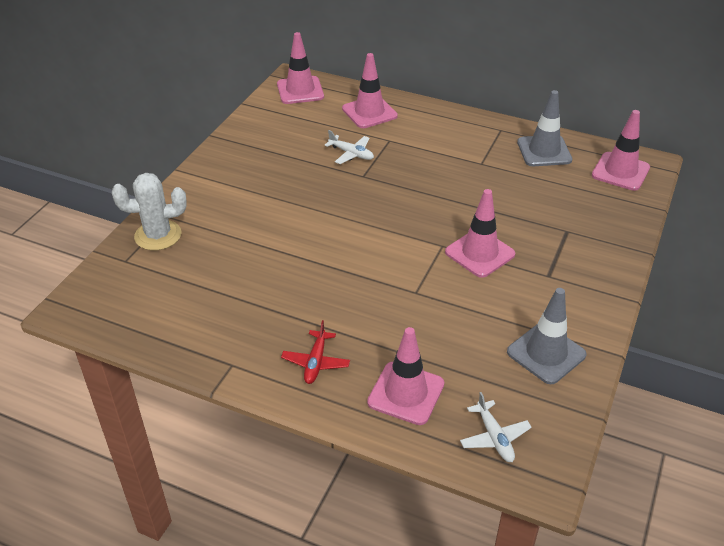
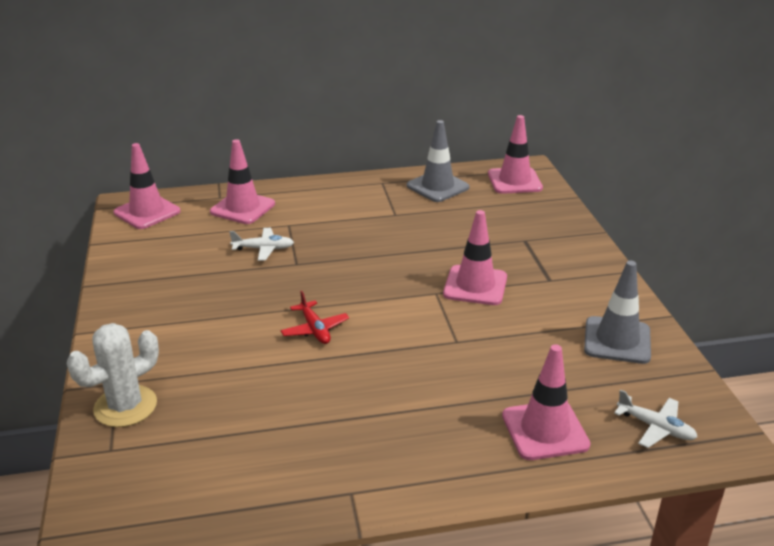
camera: 35 degrees left, 10 degrees down
red plane [281,320,350,384] -> red plane moved to [281,291,349,344]

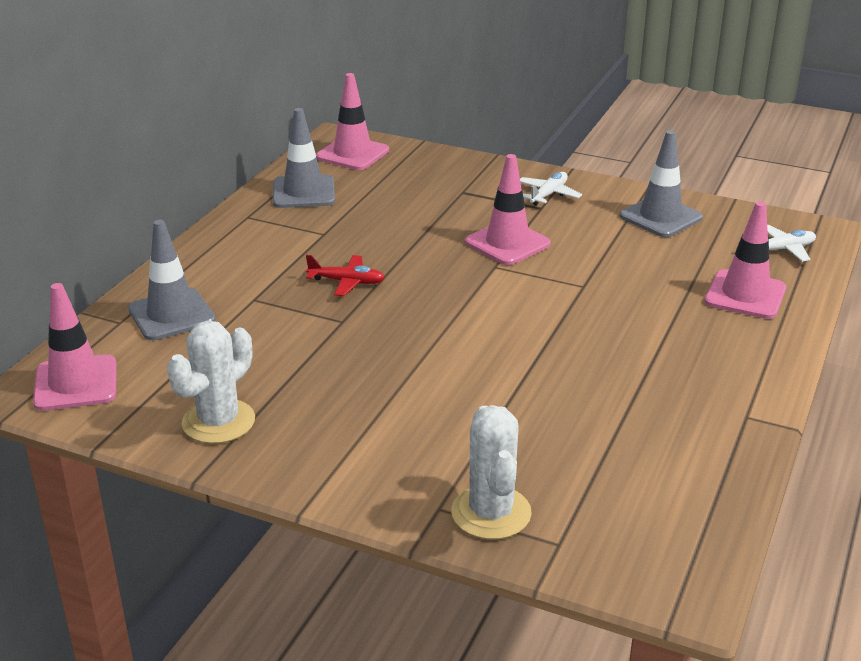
camera: 55 degrees left, 0 degrees up
pink traffic cone [210,139,275,224] -> grey traffic cone [128,220,216,340]
white plane [229,228,294,261] -> white plane moved to [520,172,582,206]
red plane [281,291,349,344] -> red plane moved to [306,255,385,296]
none -> white cactus [167,321,255,444]

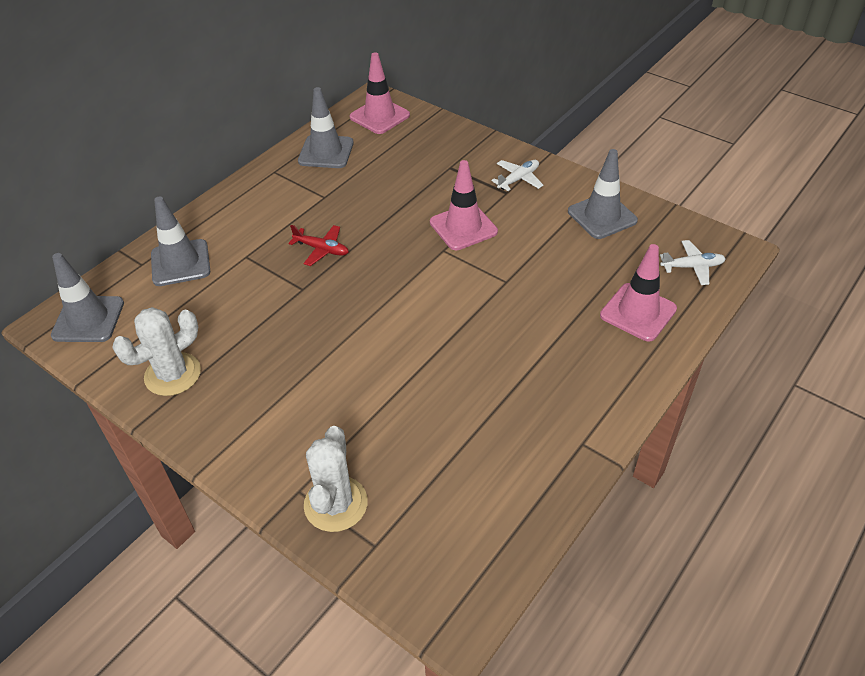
camera: 15 degrees right, 15 degrees up
pink traffic cone [33,283,117,411] -> grey traffic cone [51,253,124,342]

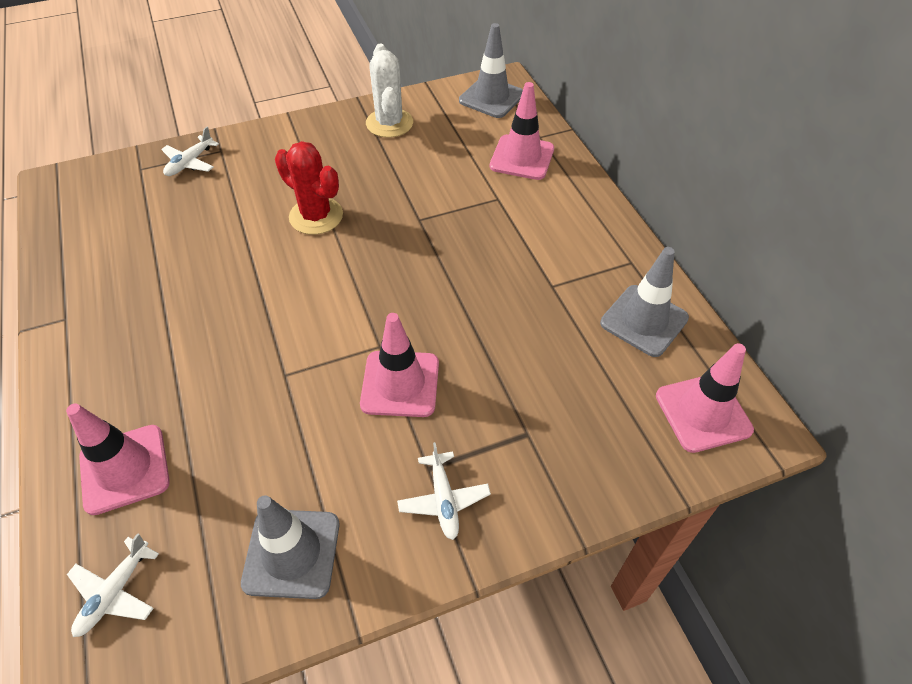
camera: 120 degrees right, 5 degrees up
grey traffic cone [151,196,210,286] -> pink traffic cone [490,82,554,180]
red plane [288,225,349,266] -> none
white cactus [304,426,368,532] -> white plane [161,127,219,176]
none -> red cactus [275,141,343,235]

